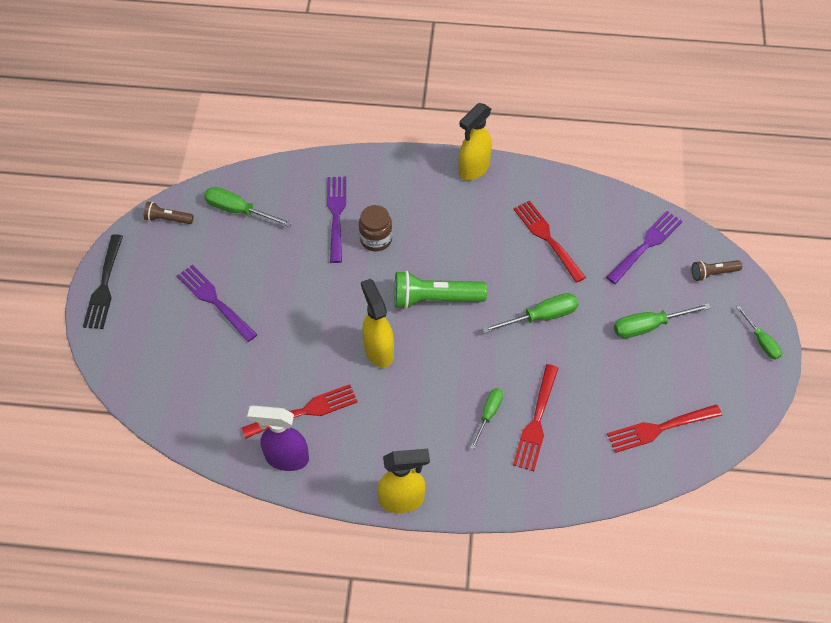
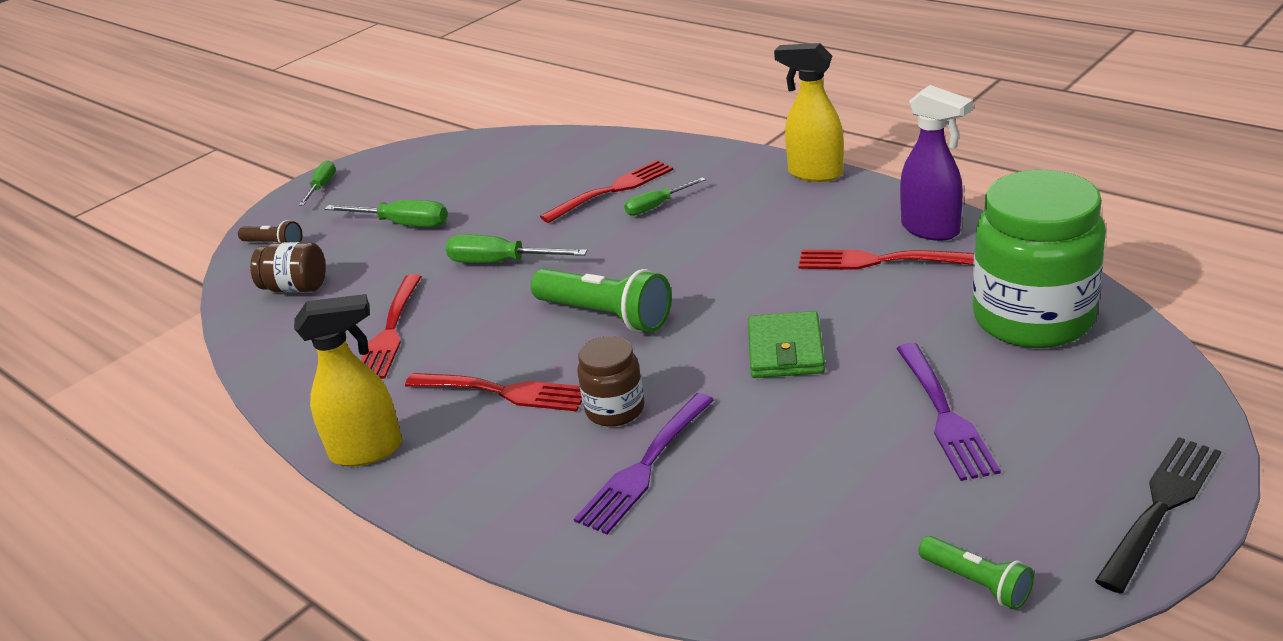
camera: 140 degrees left, 25 degrees down
brown flashlight [144,202,193,224] -> green flashlight [919,536,1034,610]
green screwdriver [204,187,292,227] -> none
yellow spray bottle [361,279,394,368] -> none
purple fork [606,211,683,284] -> brown jar [250,242,326,293]
red fork [607,404,722,453] -> red fork moved to [405,373,582,411]
none -> green wallet [748,311,825,378]
none -> green jar [973,170,1106,348]

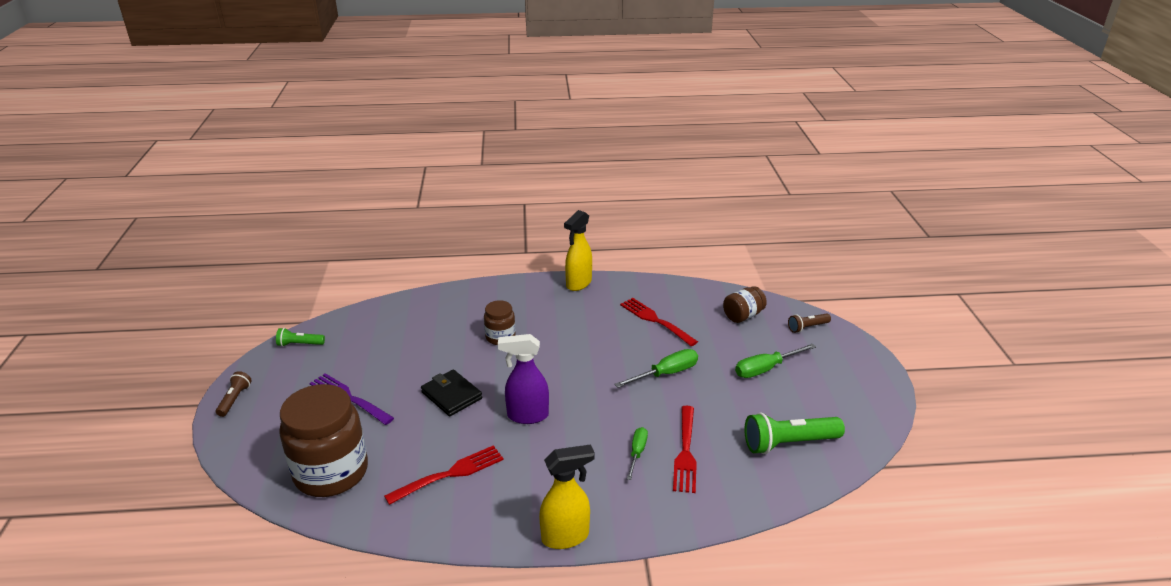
camera: 130 degrees right, 0 degrees up
green screwdriver [299,160,336,206] -> none
red fork [405,373,582,411] -> none
green flashlight [531,269,672,332] -> green flashlight moved to [744,413,845,454]
purple fork [574,393,714,534] -> none
green wallet [748,311,825,378] -> black wallet [421,369,482,416]
purple spray bottle [900,85,973,241] -> purple spray bottle moved to [498,334,549,424]
green jar [973,170,1106,348] -> brown jar [279,384,368,497]
black fork [1095,437,1221,594] -> brown flashlight [216,371,252,417]

